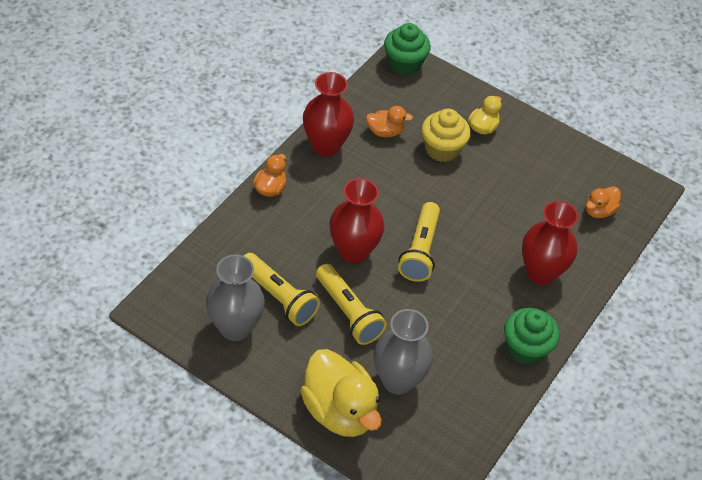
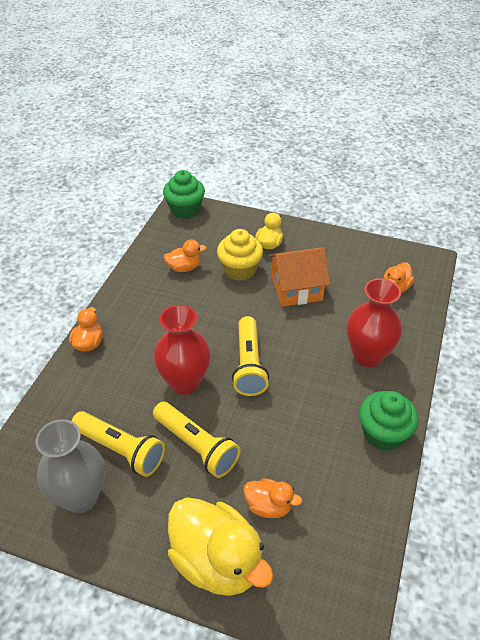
camera: 10 degrees left, 5 degrees down
red vase [303,72,354,157] -> none
grey vase [374,309,433,395] -> orange duck [243,478,302,518]
none -> orange house [268,247,330,307]

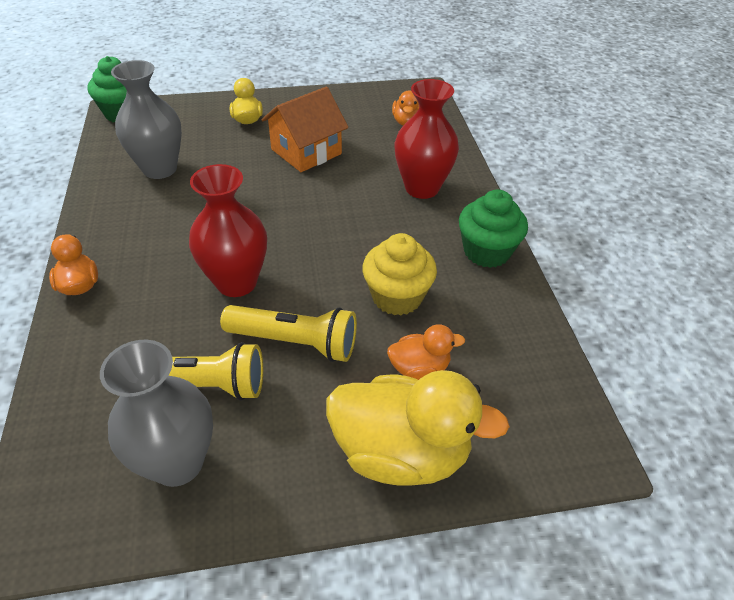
camera: 30 degrees left, 0 degrees up
orange duck [164,240,207,272] -> grey vase [111,60,182,179]
yellow cupcake [217,229,263,281] -> yellow cupcake moved to [362,233,437,315]
yellow flashlight [232,316,269,396] -> none

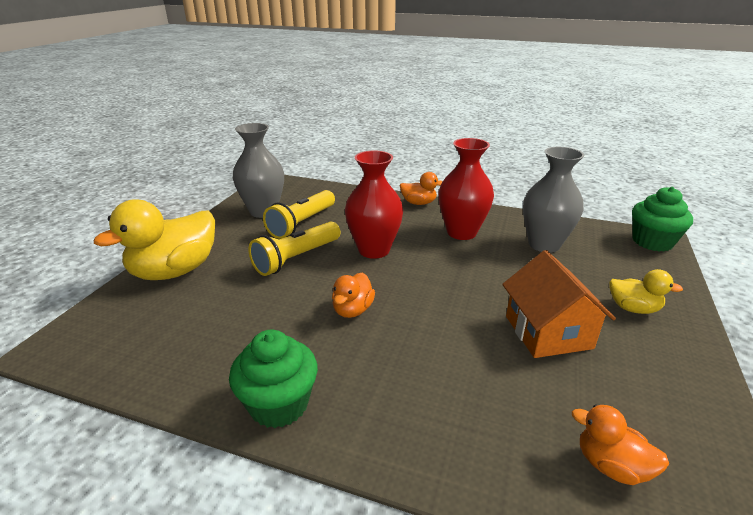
camera: 120 degrees right, 15 degrees down
yellow cupcake [362,233,437,315] -> none
orange duck [387,324,465,380] -> orange duck moved to [332,273,375,318]
red vase [395,79,459,199] -> red vase moved to [438,138,494,240]

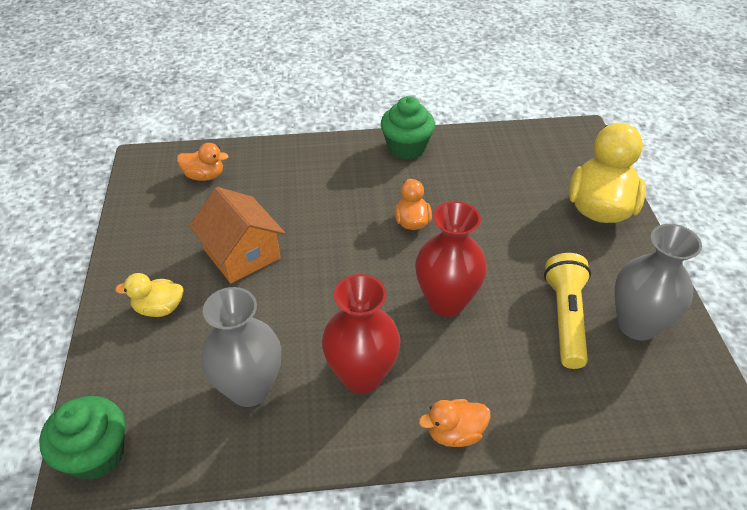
camera: 155 degrees right, 15 degrees up
yellow flashlight [248,222,340,276] -> none

